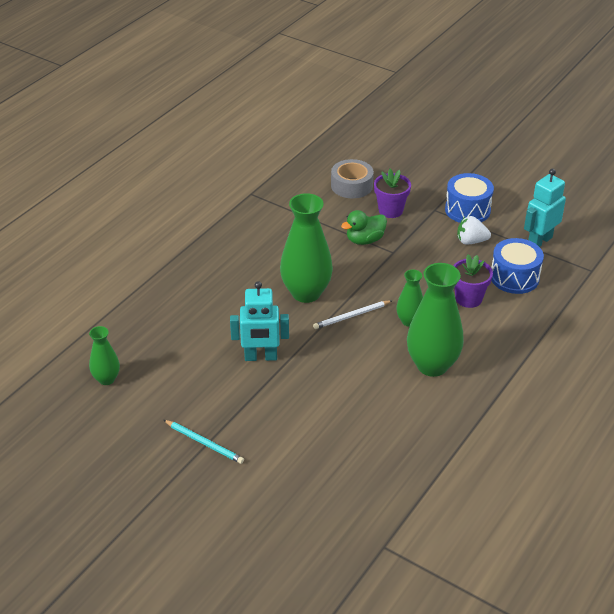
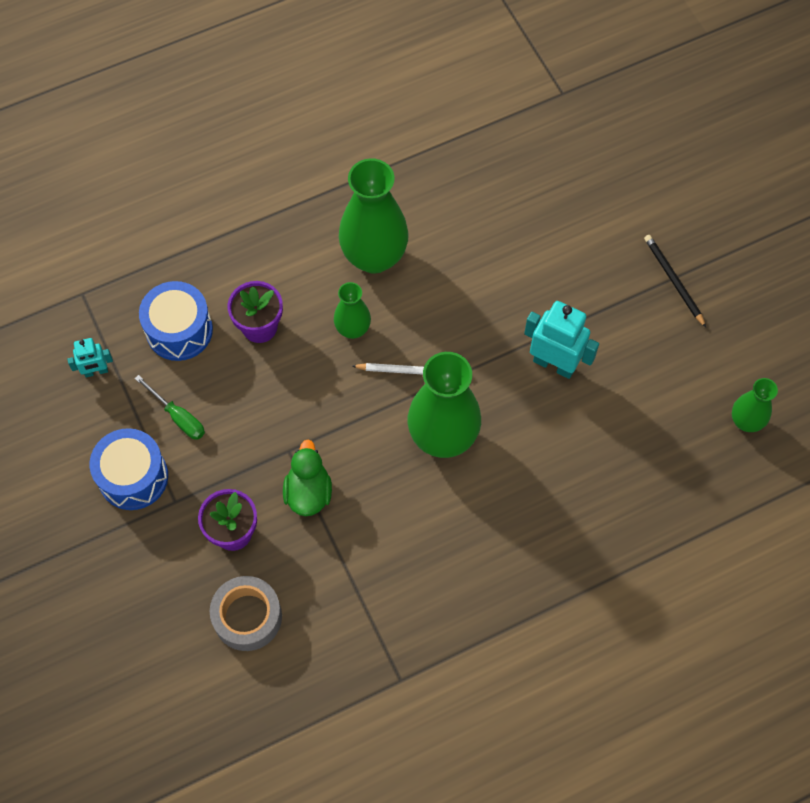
camera: 150 degrees left, 25 degrees up
turquoise pencil [164,420,244,464] -> black pencil [644,235,706,327]
green duck [341,210,387,245] -> green duck turned 90 degrees counterclockwise [283,440,332,516]
white strawberry [457,216,491,245] -> green screwdriver [135,375,205,440]
turquoise robot [524,169,566,247] -> turquoise robot [67,338,113,378], size x0.56

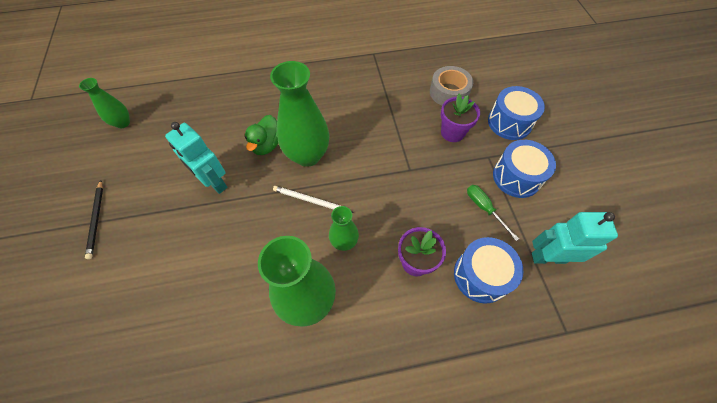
camera: 165 degrees left, 5 degrees down
turquoise robot [67,338,113,378] -> turquoise robot [532,212,618,264], size x1.79
green duck [283,440,332,516] -> green duck moved to [245,115,279,155]
none -> blue drum [488,86,545,140]

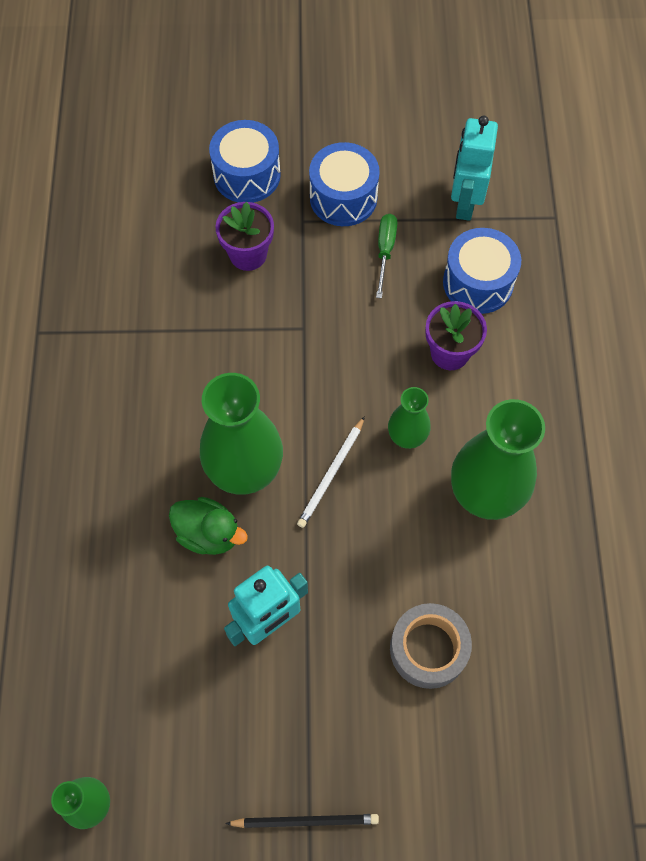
camera: 80 degrees left, 5 degrees up
grey tape [430,66,473,105] -> grey tape moved to [390,603,472,689]
green screwdriver [467,185,519,241] -> green screwdriver turned 120 degrees clockwise [376,214,397,298]

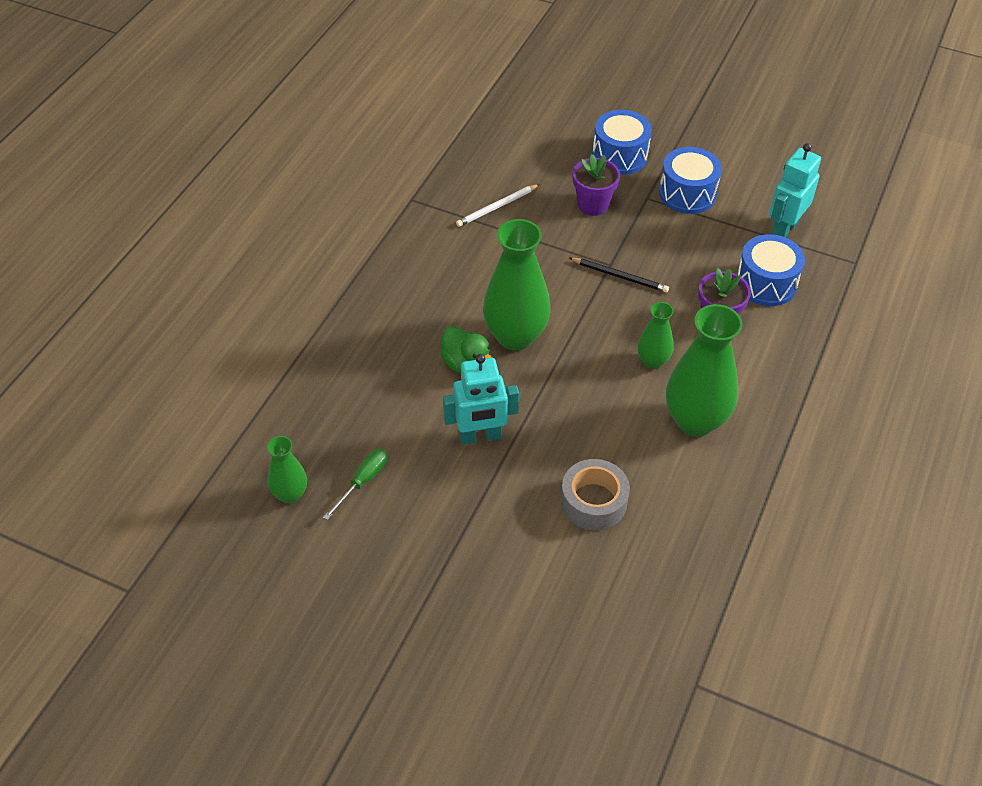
camera: 25 degrees right, 15 degrees down
black pencil [225,814,379,828] -> black pencil moved to [570,258,669,292]
white pencil [297,416,365,528] -> white pencil moved to [456,184,539,227]
green screwdriver [376,214,397,298] -> green screwdriver moved to [323,449,387,520]

